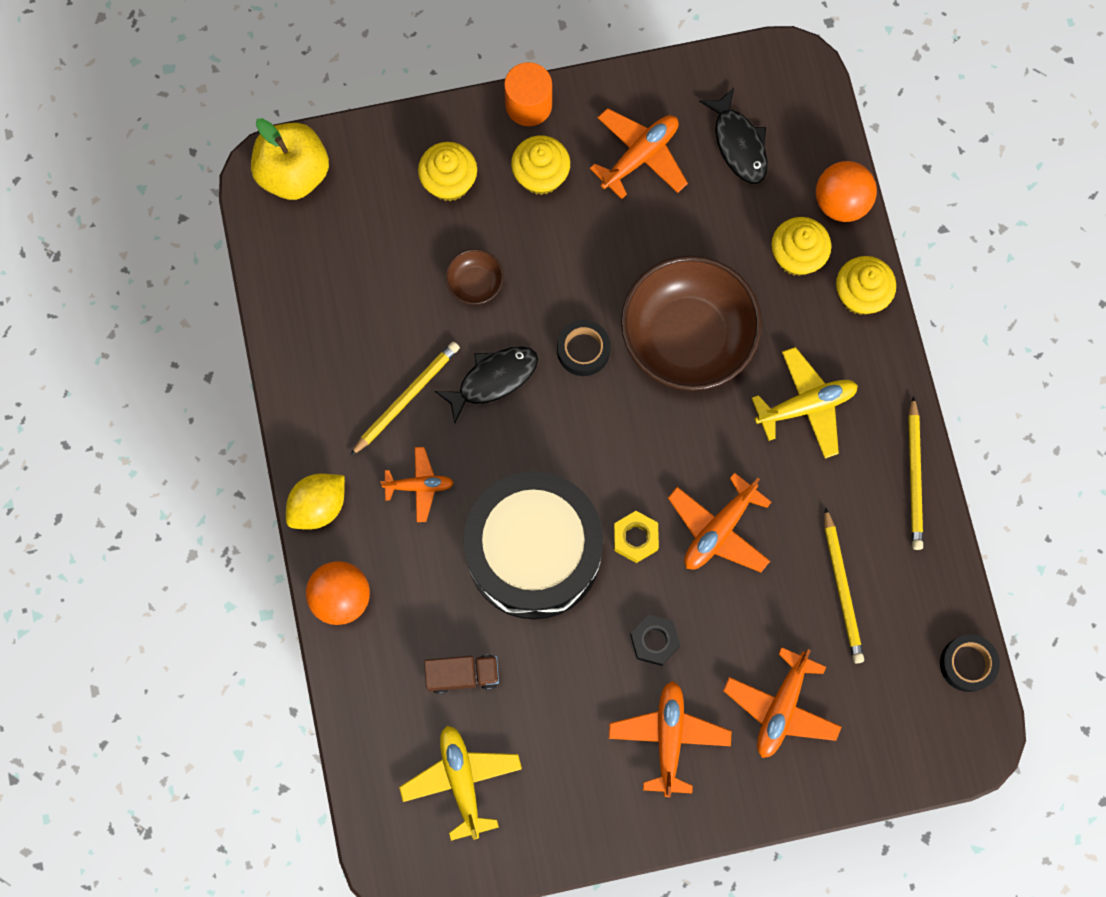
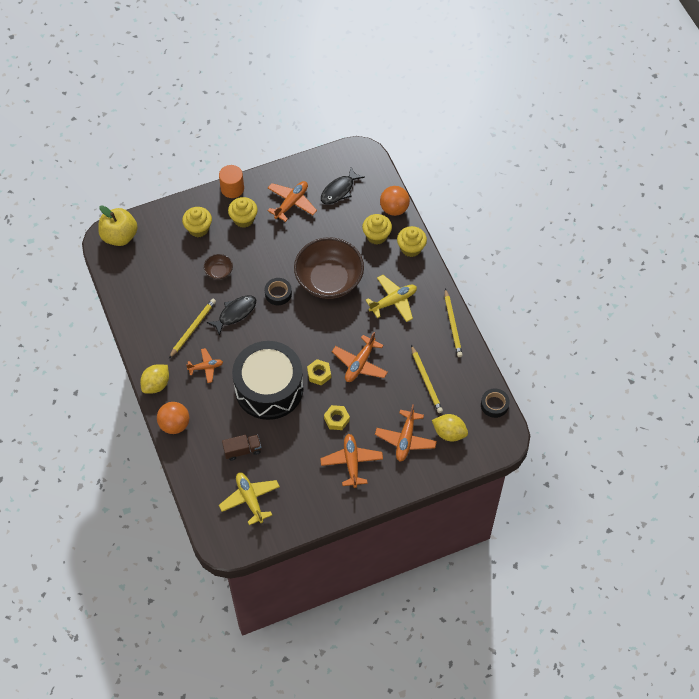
camera: 10 degrees left, 15 degrees down
black nut [630,615,680,666] -> yellow nut [324,405,350,430]
black fish [699,88,768,184] -> black fish turned 75 degrees clockwise [321,168,365,204]
none -> yellow lemon [432,414,468,441]

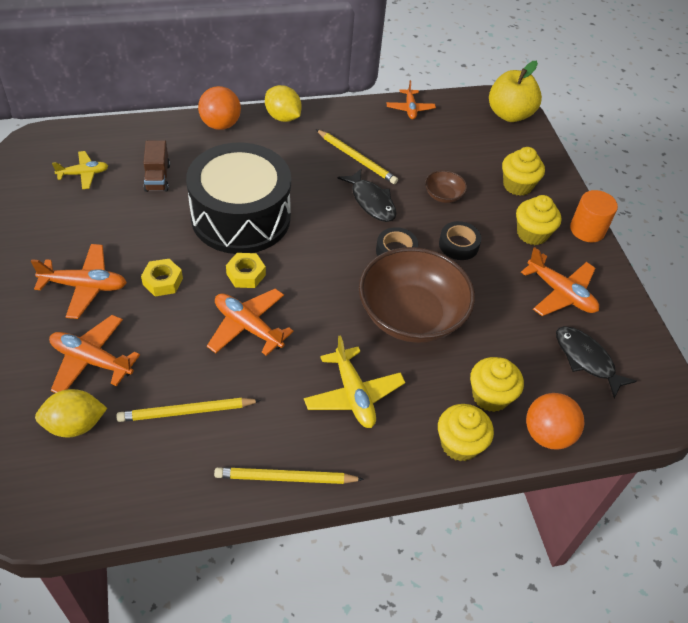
camera: 95 degrees right, 10 degrees down
orange plane [186,348,223,383] -> orange plane moved to [386,80,436,119]
yellow plane [219,472,280,525] -> yellow plane [52,151,108,189], size x0.65
yellow lemon [432,414,468,441] -> yellow lemon turned 45 degrees clockwise [35,389,107,438]
black tape [481,389,510,418] -> black tape moved to [439,221,482,260]

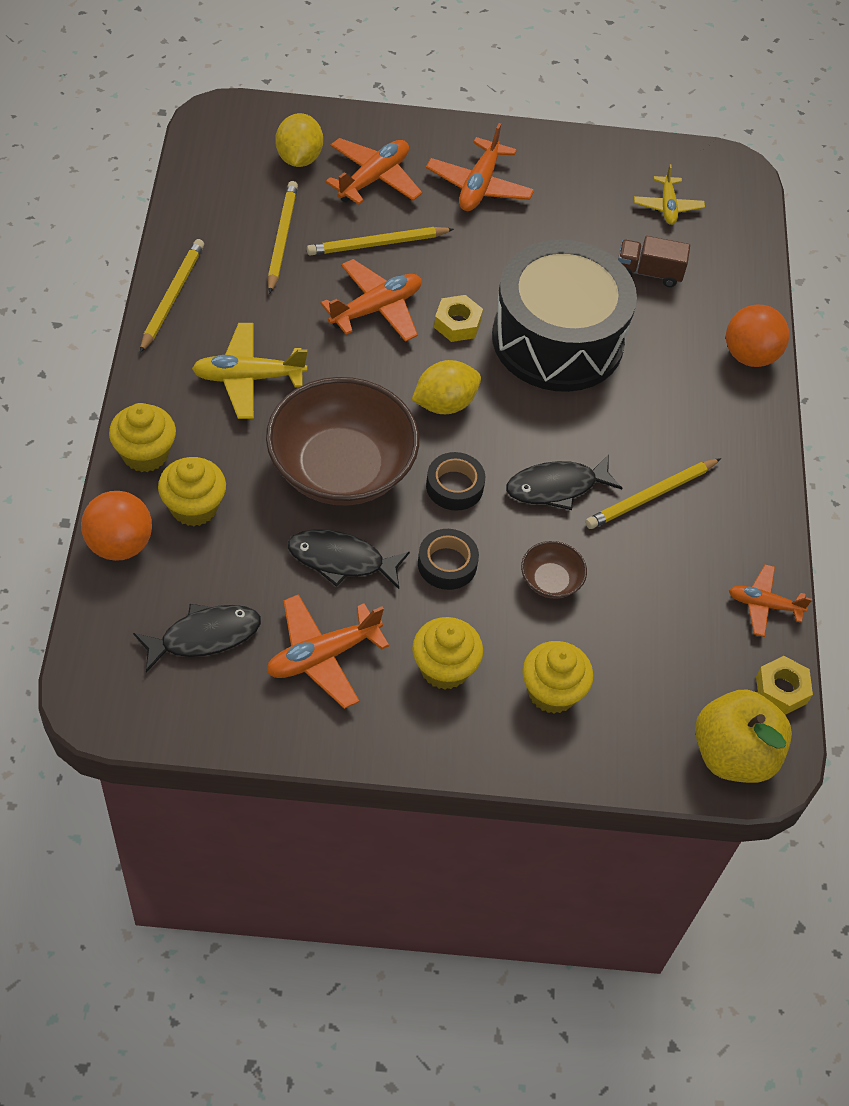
camera: 105 degrees right, 5 degrees up
yellow nut [141,259,183,296] -> yellow nut moved to [756,656,813,715]
yellow lemon [265,85,302,122] -> yellow lemon moved to [412,360,481,414]
orange cylinder [570,190,618,242] -> none
none -> black fish [288,529,410,589]
none -> yellow pencil [307,227,454,256]

